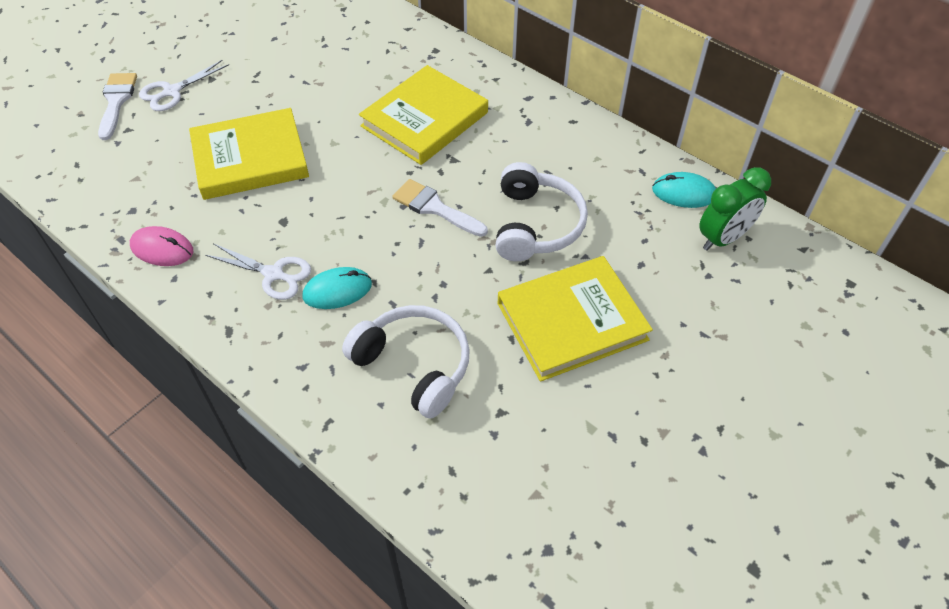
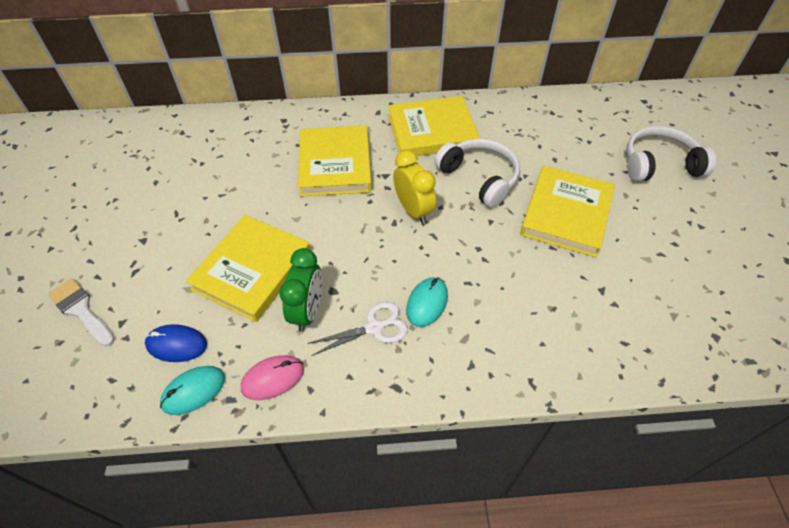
camera: 45 degrees left, 0 degrees up
white scissors [139,59,229,111] -> none
white headphones [342,305,470,418] -> white headphones moved to [626,126,716,182]
white brush [392,179,488,237] -> yellow clock [393,150,436,224]
turquoise mouse [652,172,716,208] -> turquoise mouse moved to [160,366,225,415]
green clock [699,167,771,251] -> green clock moved to [279,248,322,332]
none -> blue mouse [145,324,207,362]
none -> yellow book [388,96,480,156]

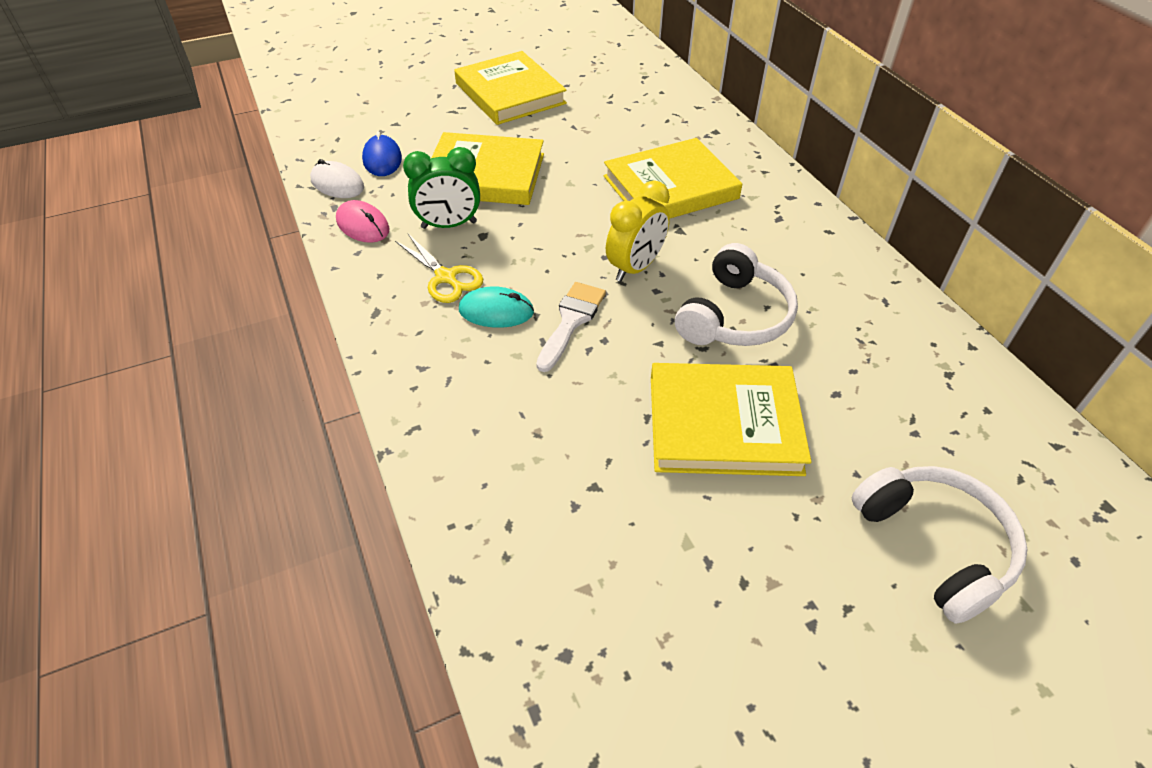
camera: 70 degrees right, 5 degrees down
white brush [48,278,115,347] -> white brush moved to [536,282,606,372]
turquoise mouse [160,366,225,415] -> white mouse [310,159,364,198]
white scissors [307,302,408,356] -> yellow scissors [395,234,483,303]
yellow book [388,96,480,156] -> yellow book moved to [454,51,567,125]

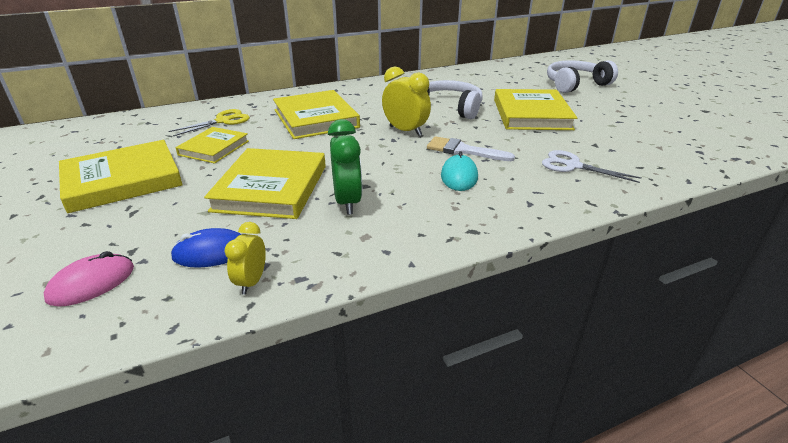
camera: 90 degrees left, 15 degrees down
white mouse [310,159,364,198] -> yellow clock [225,222,266,295]
pink mouse [336,200,389,243] -> pink mouse moved to [44,251,134,307]
yellow scissors [395,234,483,303] -> yellow scissors moved to [168,109,250,136]
none -> yellow book [175,127,249,164]
none -> white scissors [542,150,641,183]

